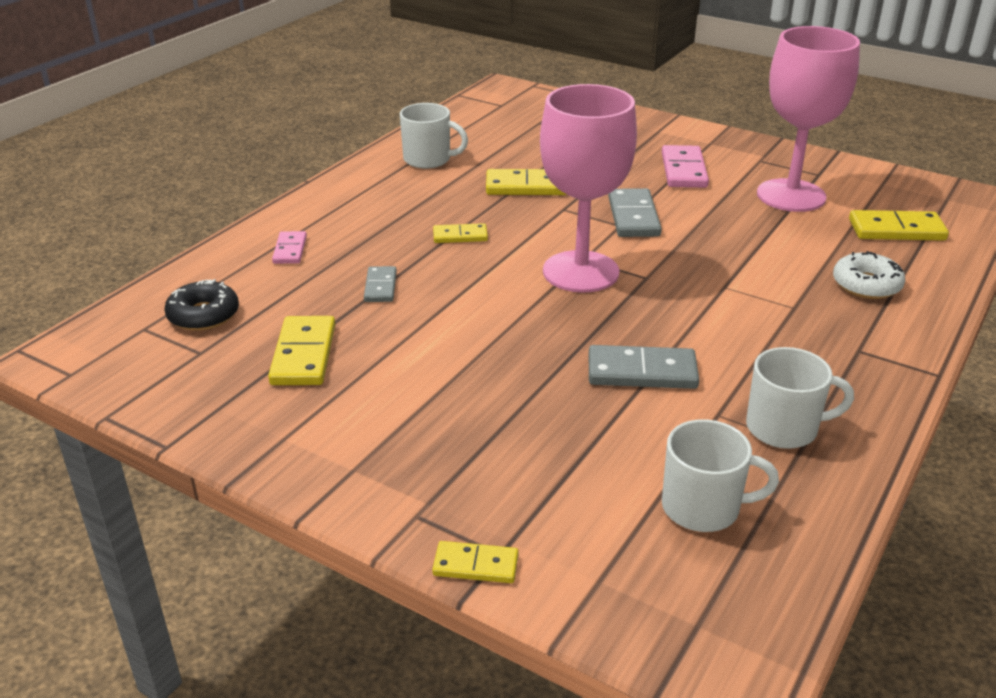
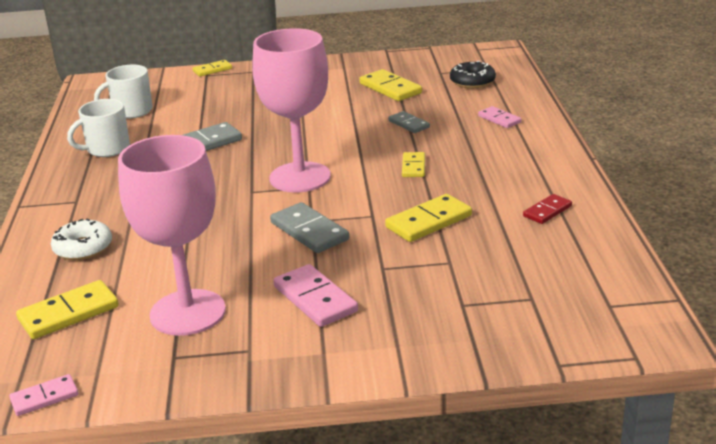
camera: 145 degrees right, 5 degrees down
white mug [400,103,468,169] -> red domino [523,194,572,224]
yellow domino [433,223,488,243] -> yellow domino turned 45 degrees counterclockwise [402,152,425,177]
none -> pink domino [9,374,78,416]

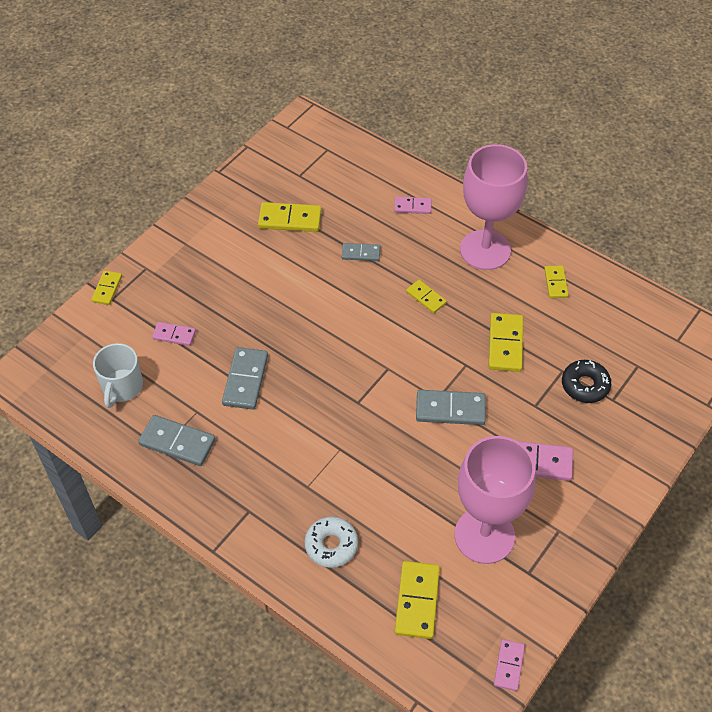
camera: 50 degrees left, 25 degrees up
white mug [67,99,130,157] -> grey domino [138,415,216,466]
pink goblet [252,28,331,193] -> pink goblet moved to [460,144,528,270]
black donut [450,61,496,88] -> black donut moved to [562,360,611,403]
red domino [523,194,572,224] -> yellow domino [544,266,569,298]
none -> pink domino [152,322,196,346]

